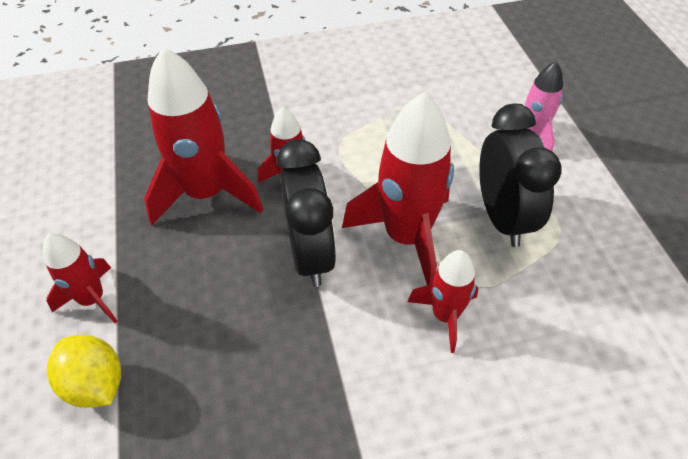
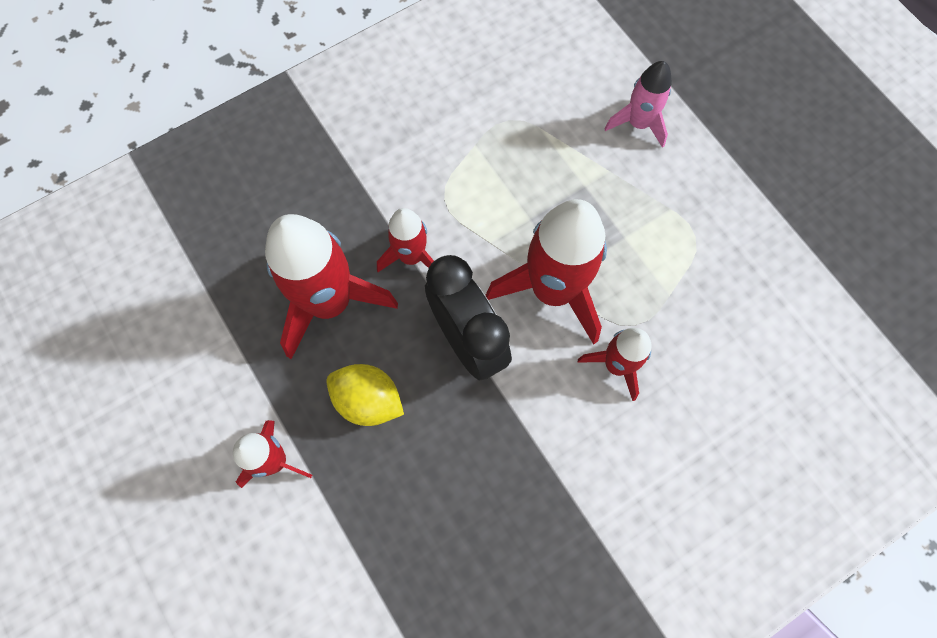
camera: 20 degrees left, 20 degrees up
yellow lemon [47,335,121,408] -> yellow lemon moved to [326,364,404,426]
black clock [479,104,561,247] -> none

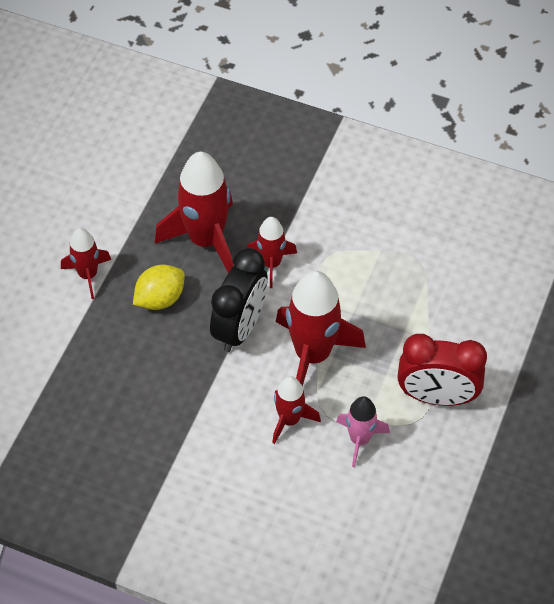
camera: 55 degrees right, 15 degrees down
yellow lemon [326,364,404,426] -> yellow lemon turned 60 degrees clockwise [133,264,185,310]
pink rocket [604,61,672,148] -> pink rocket moved to [336,396,390,467]
none -> red clock [398,334,487,406]

